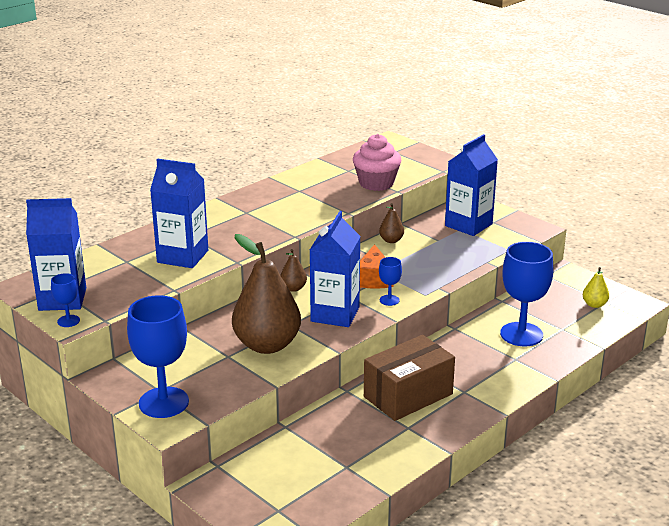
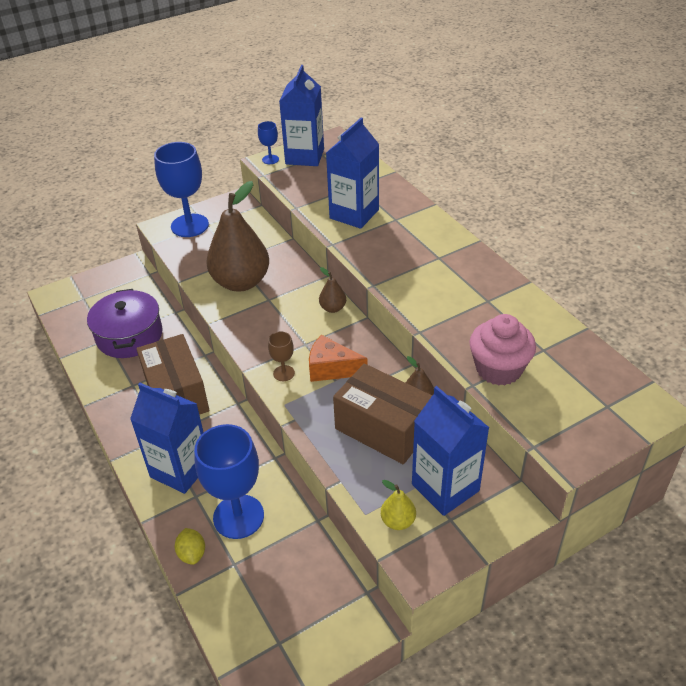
camera: 105 degrees right, 15 degrees up
blue carton [310,211,361,327] -> blue carton moved to [130,383,204,494]
blue goblet [379,257,402,306] -> brown goblet [268,332,295,381]
yellow pear [583,267,609,308] -> yellow pear moved to [381,480,416,530]
none -> purple pot [87,289,163,358]
none -> yellow lemon [175,528,205,565]
none -> brown box [333,363,432,464]

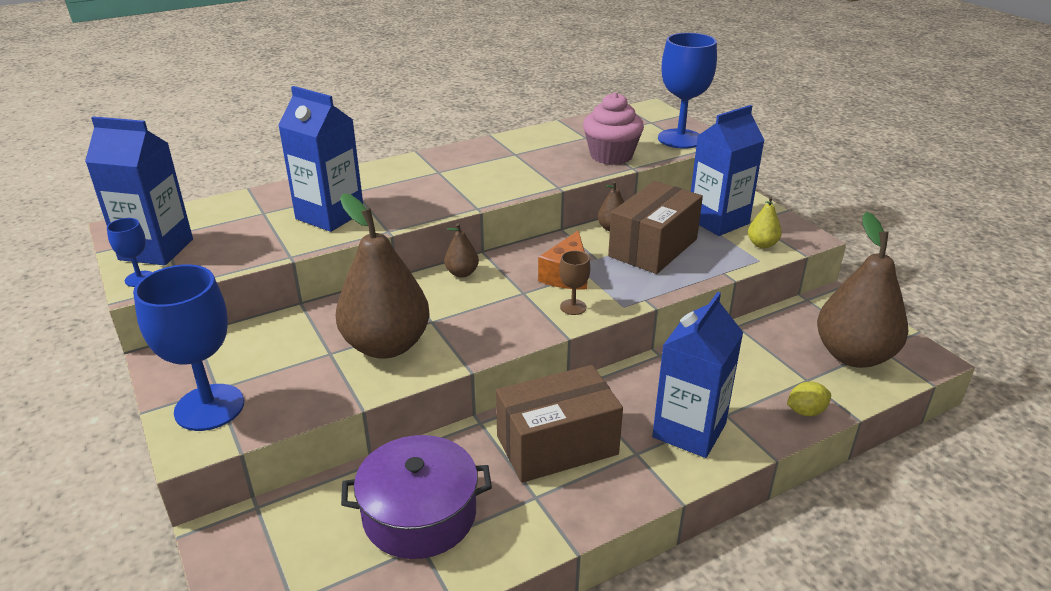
camera: 90 degrees left, 10 degrees down
blue goblet [194,424,264,539] -> blue goblet moved to [658,33,717,149]
none -> brown pear [817,212,908,368]

